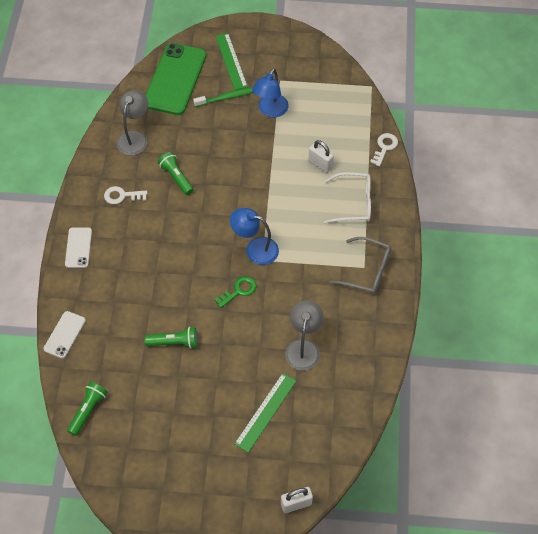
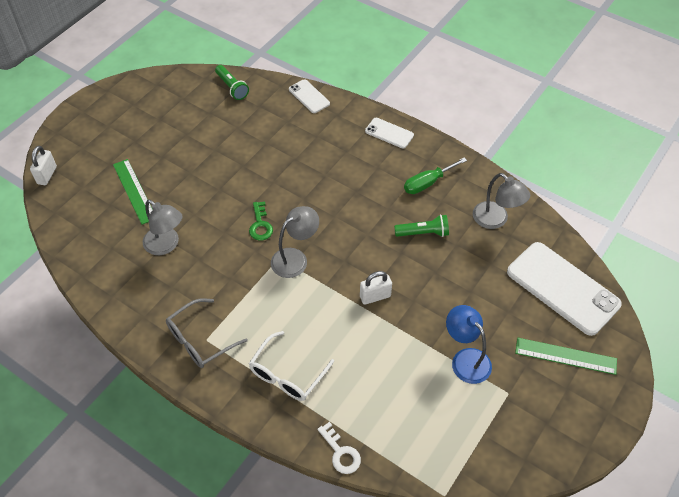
camera: 120 degrees right, 5 degrees down
white key [104,186,147,204] -> green screwdriver [404,158,467,194]
green phone [145,43,206,115] -> white phone [507,242,622,336]
green flashlight [145,327,197,348] -> none
green toothbrush [193,87,253,107] -> none
blue lamp [230,208,279,265] -> grey lamp [271,206,319,278]
white padlock [309,140,334,173] -> white padlock moved to [360,271,392,305]

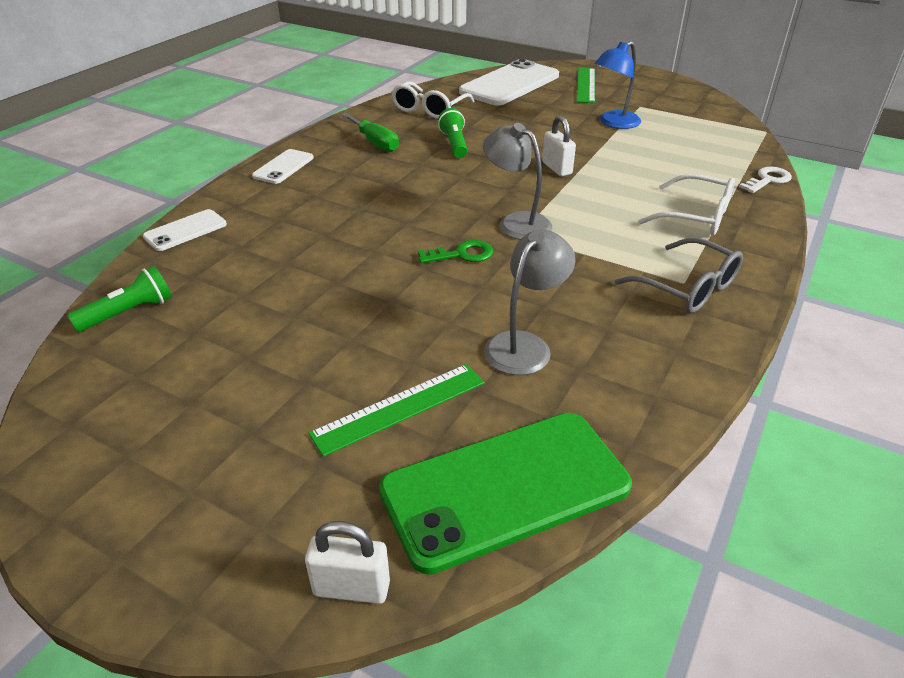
camera: 95 degrees left, 15 degrees down
grey lamp [473,173,530,229] -> white glasses [391,81,474,119]
none -> green phone [379,413,632,575]

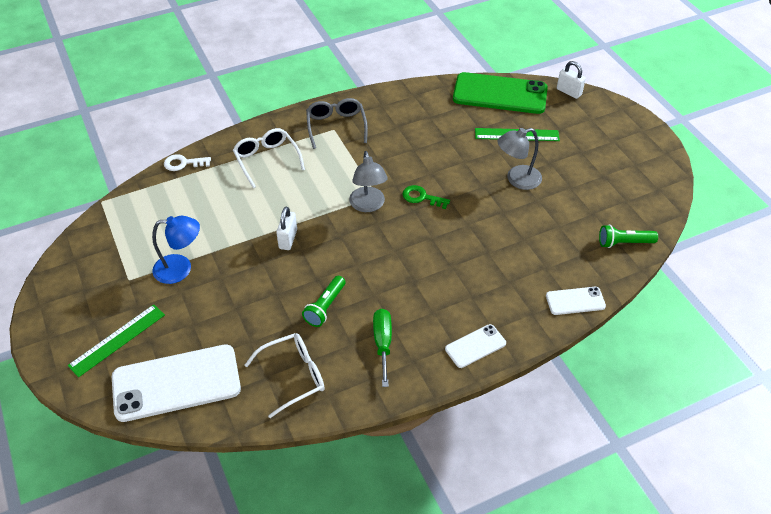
camera: 145 degrees left, 10 degrees up
grey lamp [484,230,575,375] -> grey lamp moved to [497,128,542,190]

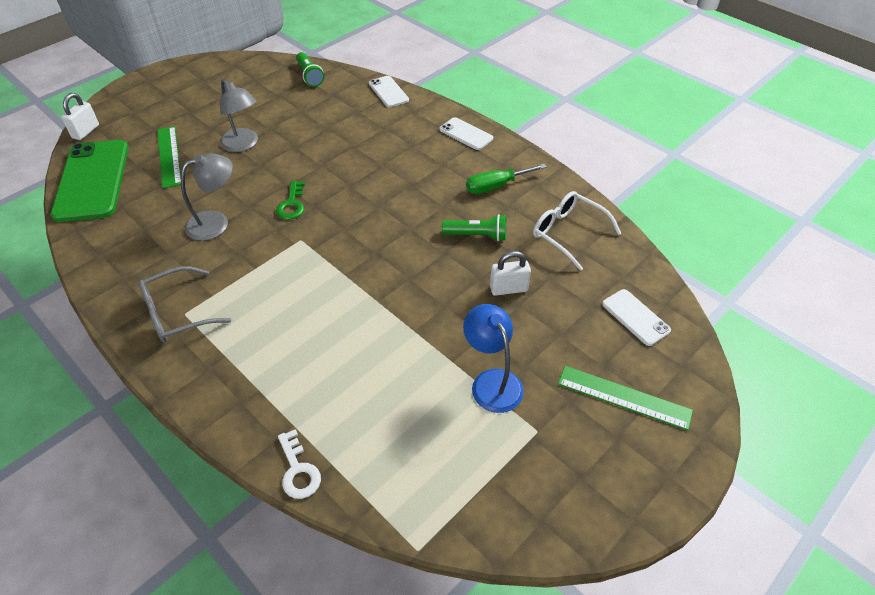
camera: 110 degrees left, 0 degrees up
white phone [112,344,241,422] -> white phone [602,289,671,346], size x0.49
white glasses [233,128,305,188] -> none
white padlock [276,207,297,250] -> white padlock moved to [490,251,531,296]
grey lamp [349,151,388,212] -> grey lamp moved to [181,153,233,241]

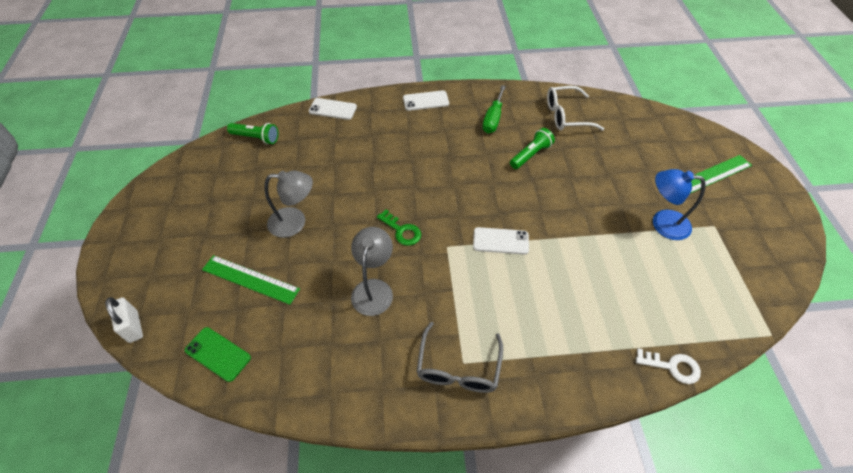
camera: 50 degrees left, 5 degrees up
green phone [51,140,129,222] -> green phone [185,327,251,382], size x0.49
white padlock [490,251,531,296] -> none
white phone [602,289,671,346] -> white phone moved to [473,227,529,255]

